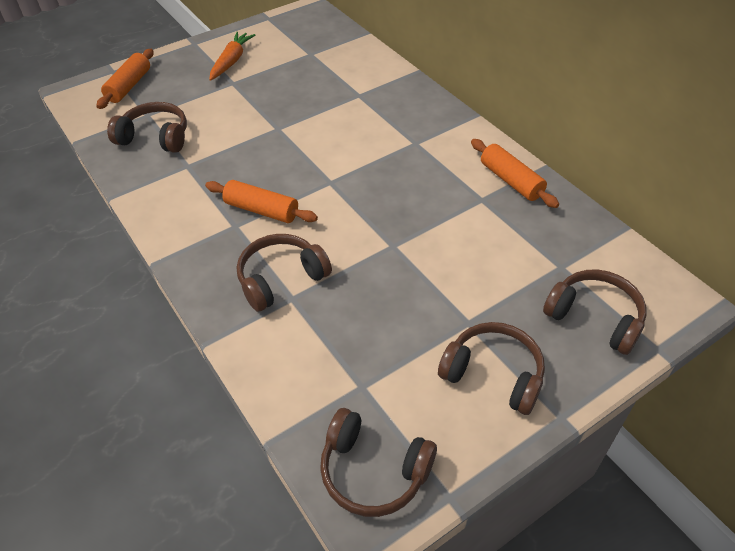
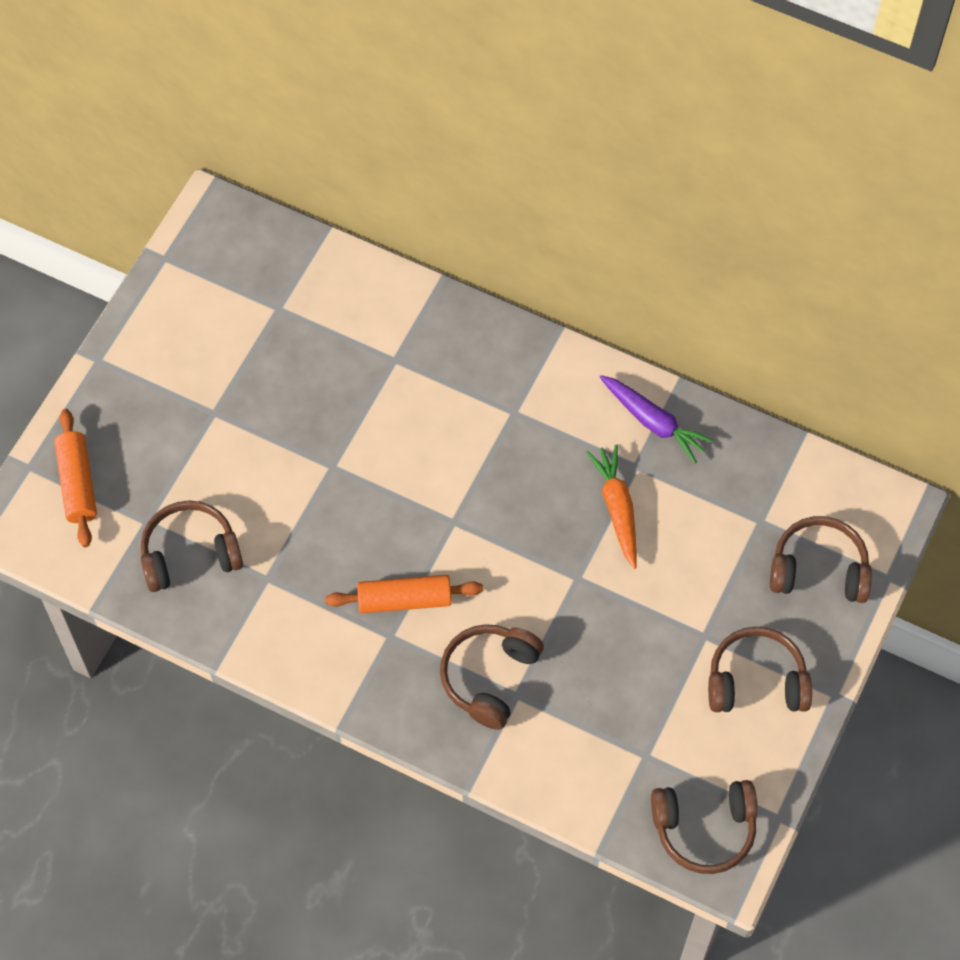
camera: 30 degrees left, 15 degrees up
orange carrot [209,32,255,81] -> orange carrot moved to [586,444,637,569]
orange rolling pin [471,139,559,208] -> purple carrot [600,375,714,463]

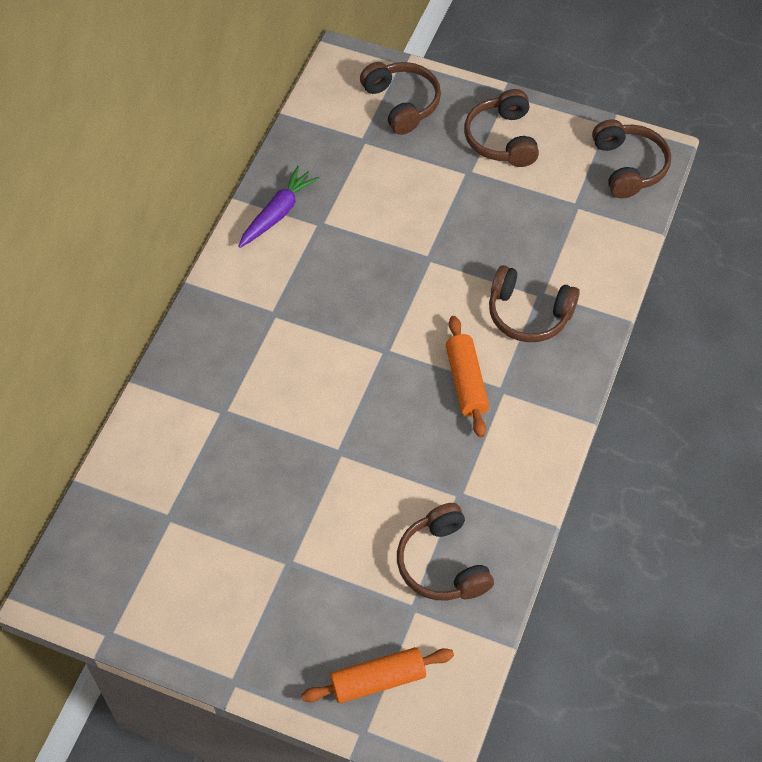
camera: 95 degrees left, 5 degrees down
orange carrot [586,444,637,569] -> none
brown headphones [770,516,872,603] -> brown headphones turned 150 degrees clockwise [360,62,441,135]

